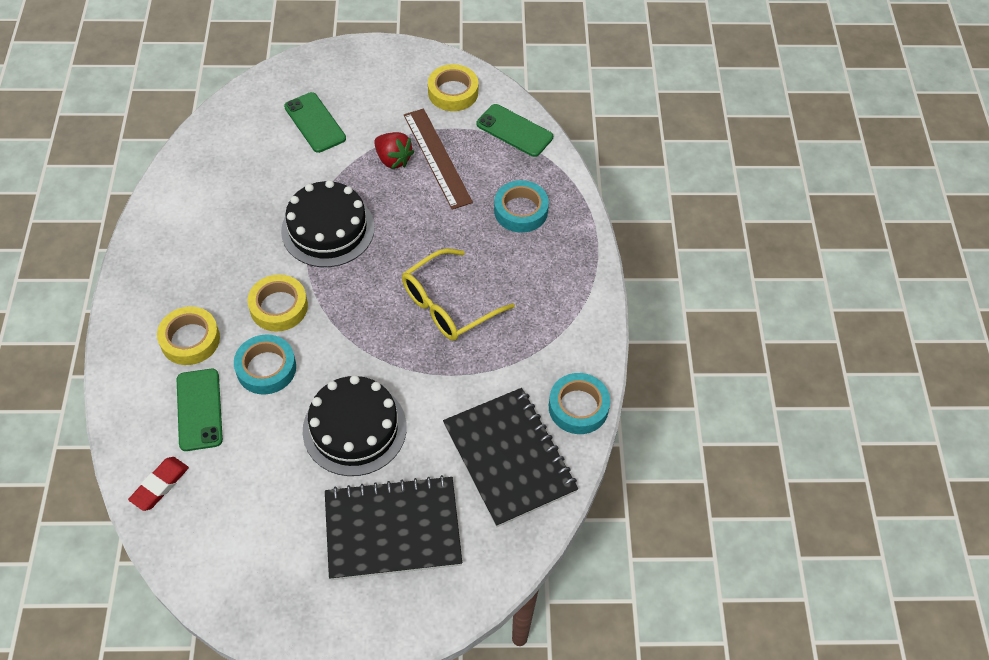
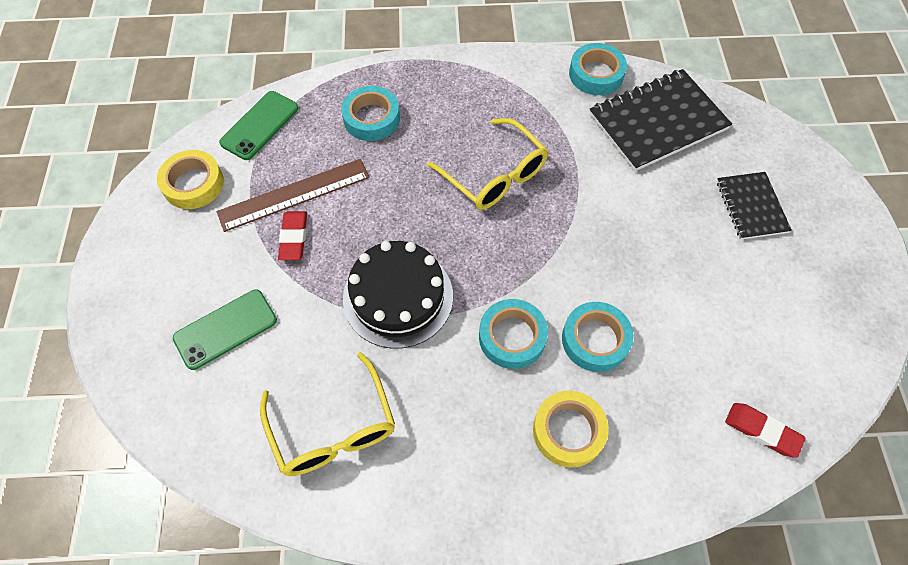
camera: 90 degrees left, 5 degrees up
green phone [177,369,223,451] -> none
yellow tape [248,274,308,332] -> turquoise tape [479,299,548,369]
black cake [303,375,407,476] -> none
black notebook [325,475,462,580] -> black notebook [717,172,792,240], size x0.58
red strawberry [374,132,414,169] -> red eraser [278,211,307,260]
none -> yellow glasses [260,352,395,476]

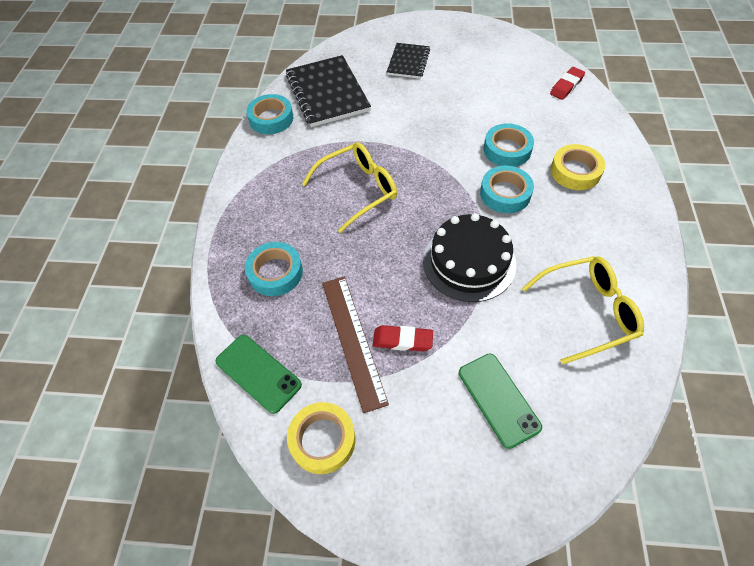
camera: 80 degrees left, 5 degrees down
black notebook [717,172,792,240] -> black notebook turned 75 degrees counterclockwise [387,43,430,79]

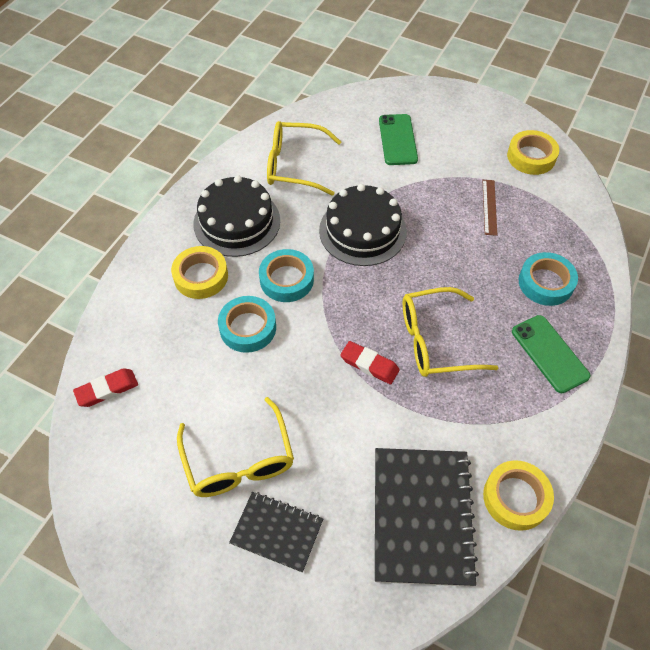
camera: 160 degrees left, 0 degrees up
green phone [215,335,302,414] -> green phone moved to [512,315,591,393]
turquoise tape [246,94,293,134] -> yellow tape [483,460,554,531]
brown ruler [322,277,389,413] -> brown ruler [483,180,497,236], size x0.57
red eraser [373,325,433,351] -> red eraser moved to [340,341,400,384]
black notebook [387,43,430,79] -> black notebook turned 75 degrees clockwise [229,492,323,573]
none -> yellow glasses [177,397,294,497]
none -> black cake [193,175,280,257]

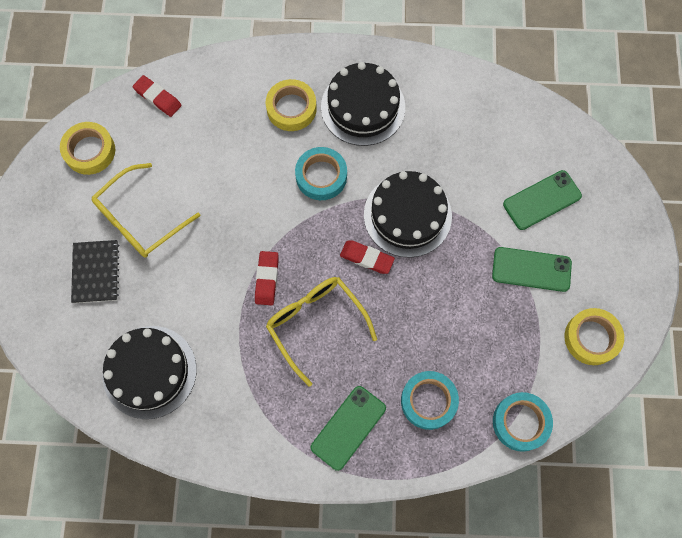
camera: 65 degrees right, 15 degrees up
turquoise tape [218,296,276,353] -> turquoise tape moved to [493,392,553,452]
yellow glasses [267,121,341,195] -> none
black notebook [375,448,479,587] -> black cake [102,326,197,419]
brown ruler [483,180,497,236] -> none
yellow tape [483,460,554,531] -> yellow tape moved to [60,122,115,175]
none -> red eraser [340,240,395,274]
none -> green phone [492,247,572,292]

